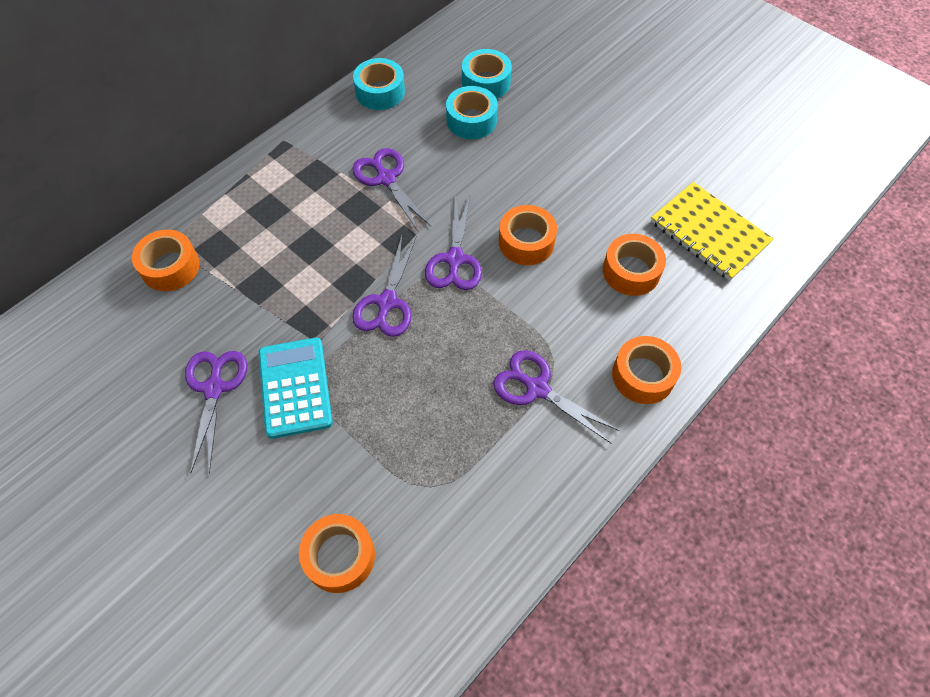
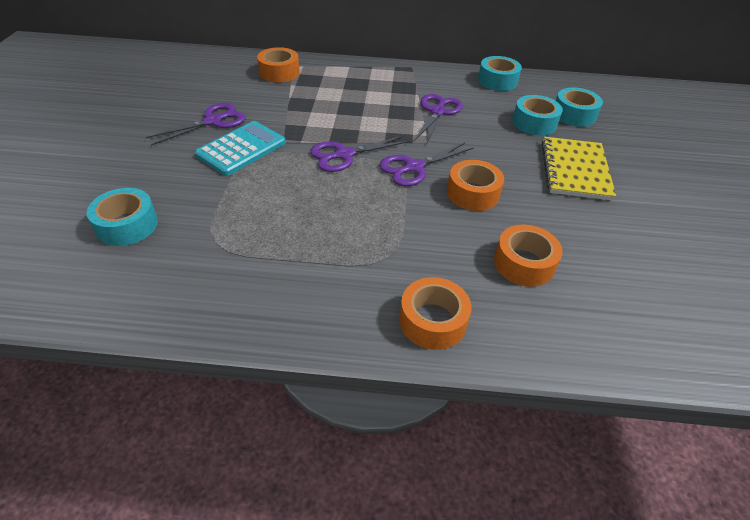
camera: 50 degrees right, 15 degrees down
orange tape [299,514,375,593] -> turquoise tape [87,188,158,246]
purple scissors [493,350,620,443] -> none
yellow notebook [651,182,773,281] -> yellow notebook moved to [542,137,616,201]

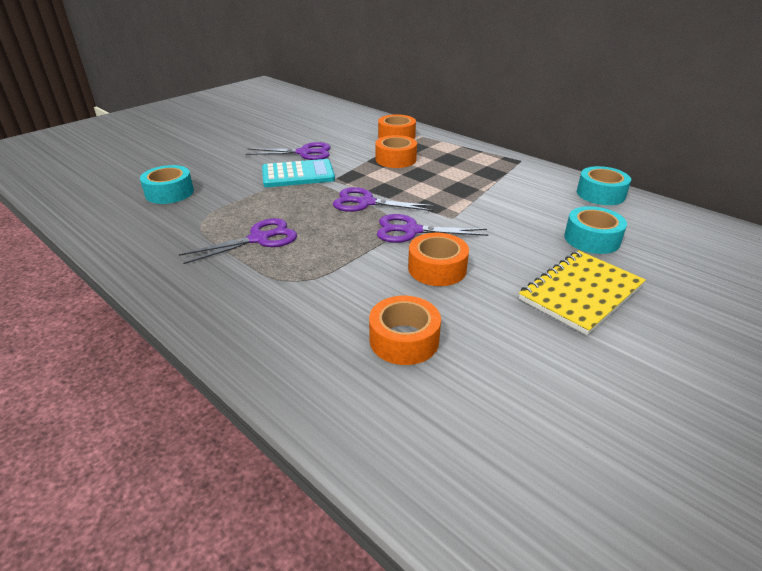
camera: 40 degrees right, 10 degrees down
orange tape [399,277,471,350] -> orange tape moved to [376,135,417,168]
purple scissors [414,94,463,145] -> purple scissors moved to [179,218,297,264]
turquoise tape [556,87,603,127] -> none

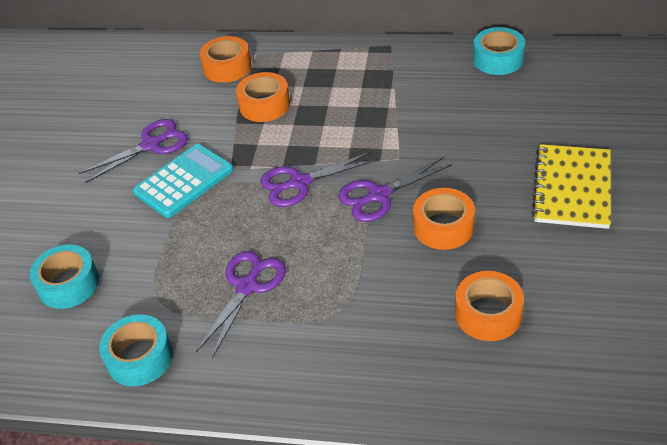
camera: 30 degrees left, 10 degrees up
turquoise tape [564,206,627,254] -> turquoise tape moved to [99,314,173,386]

